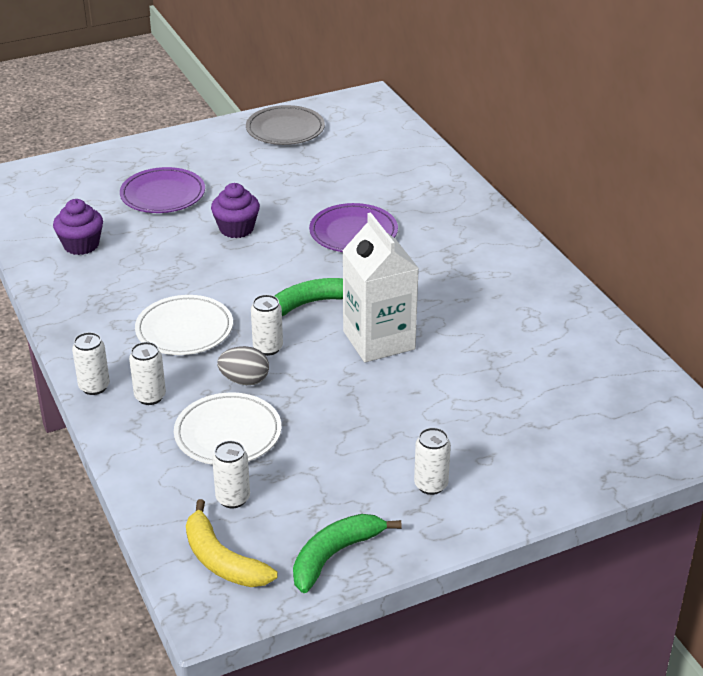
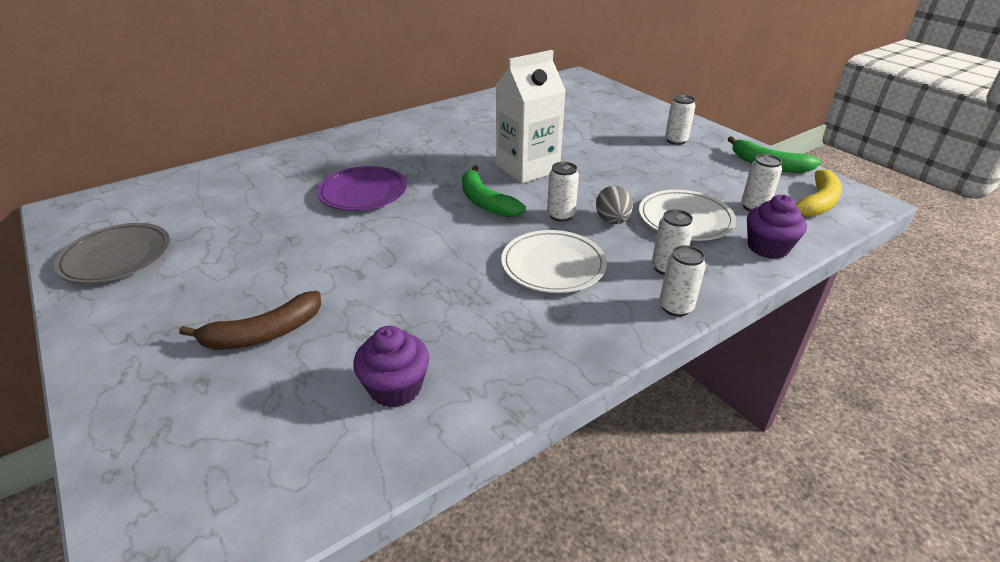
camera: 100 degrees left, 0 degrees up
purple plate [120,167,205,213] -> brown banana [179,291,321,350]
purple cupcake [211,183,260,238] -> purple cupcake moved to [747,195,807,259]

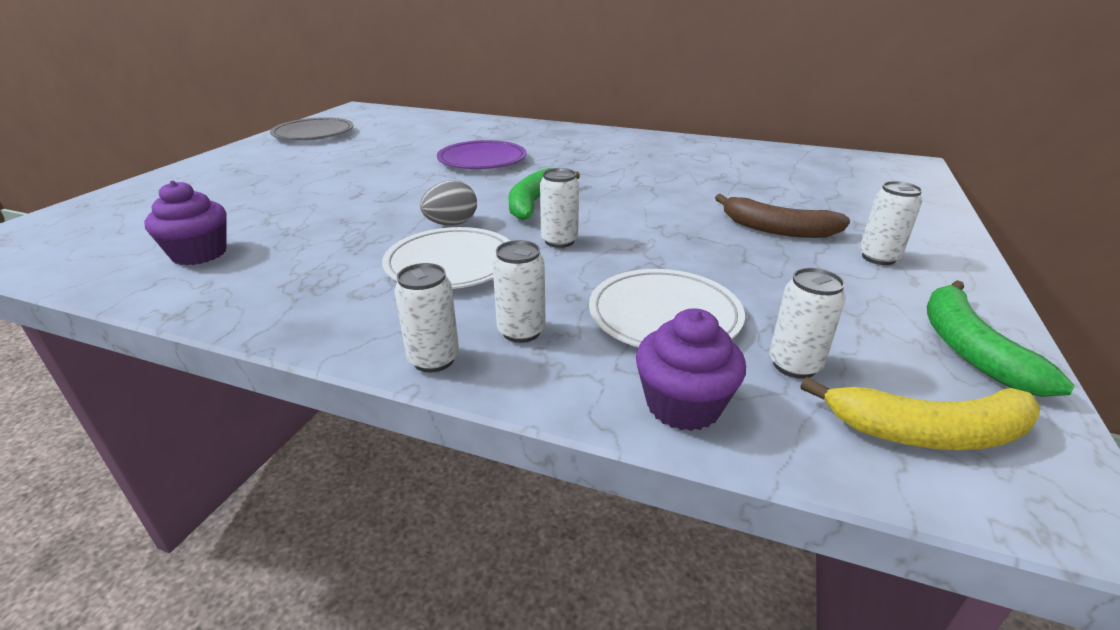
camera: 55 degrees right, 5 degrees down
brown banana [179,291,321,350] -> brown banana moved to [715,194,850,238]
white carton [495,50,566,184] -> none
grey egg [596,186,633,224] -> grey egg moved to [420,180,477,226]

